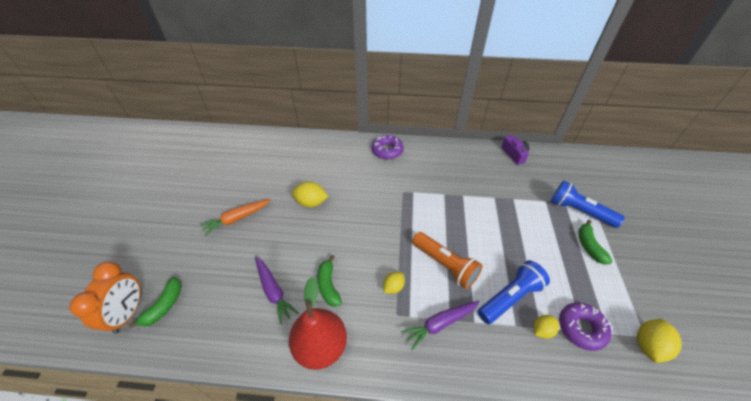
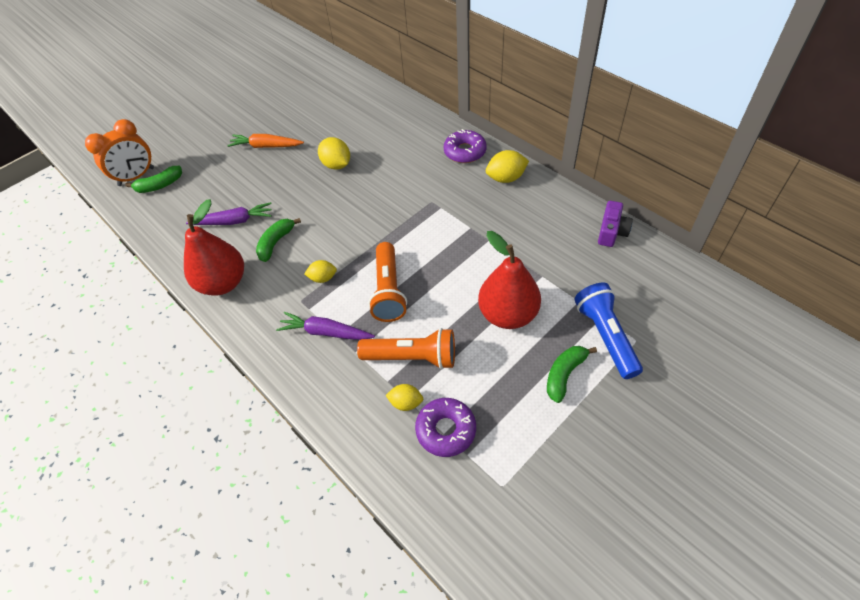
camera: 45 degrees right, 5 degrees up
purple carrot [255,257,299,325] -> purple carrot turned 105 degrees counterclockwise [186,202,272,225]
blue flashlight [478,260,550,324] -> orange flashlight [357,328,455,369]
yellow lemon [637,319,682,363] -> yellow lemon moved to [486,150,529,183]
none -> red pear [478,231,541,329]

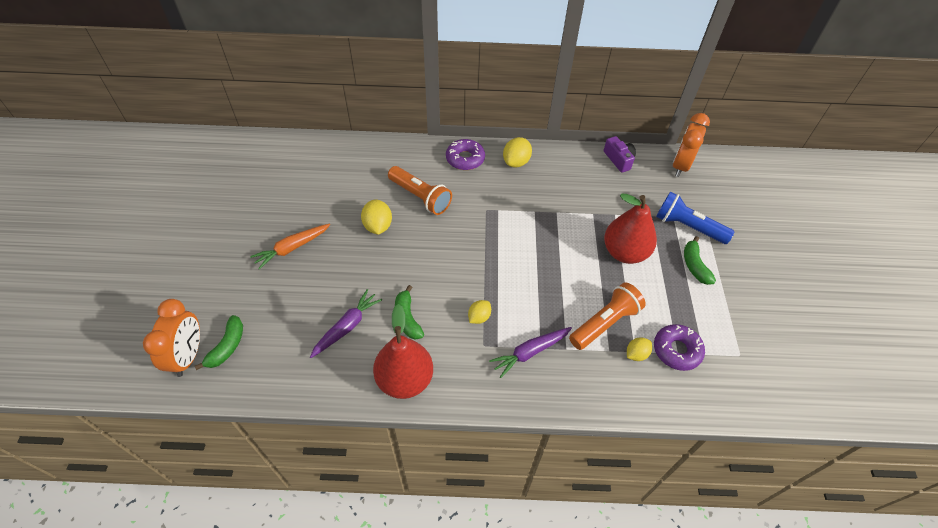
camera: 50 degrees left, 0 degrees up
yellow lemon [318,137,350,170] -> yellow lemon turned 75 degrees clockwise [361,199,392,235]
orange flashlight [368,242,407,322] -> orange flashlight moved to [388,166,452,215]
none -> orange clock [673,113,710,177]

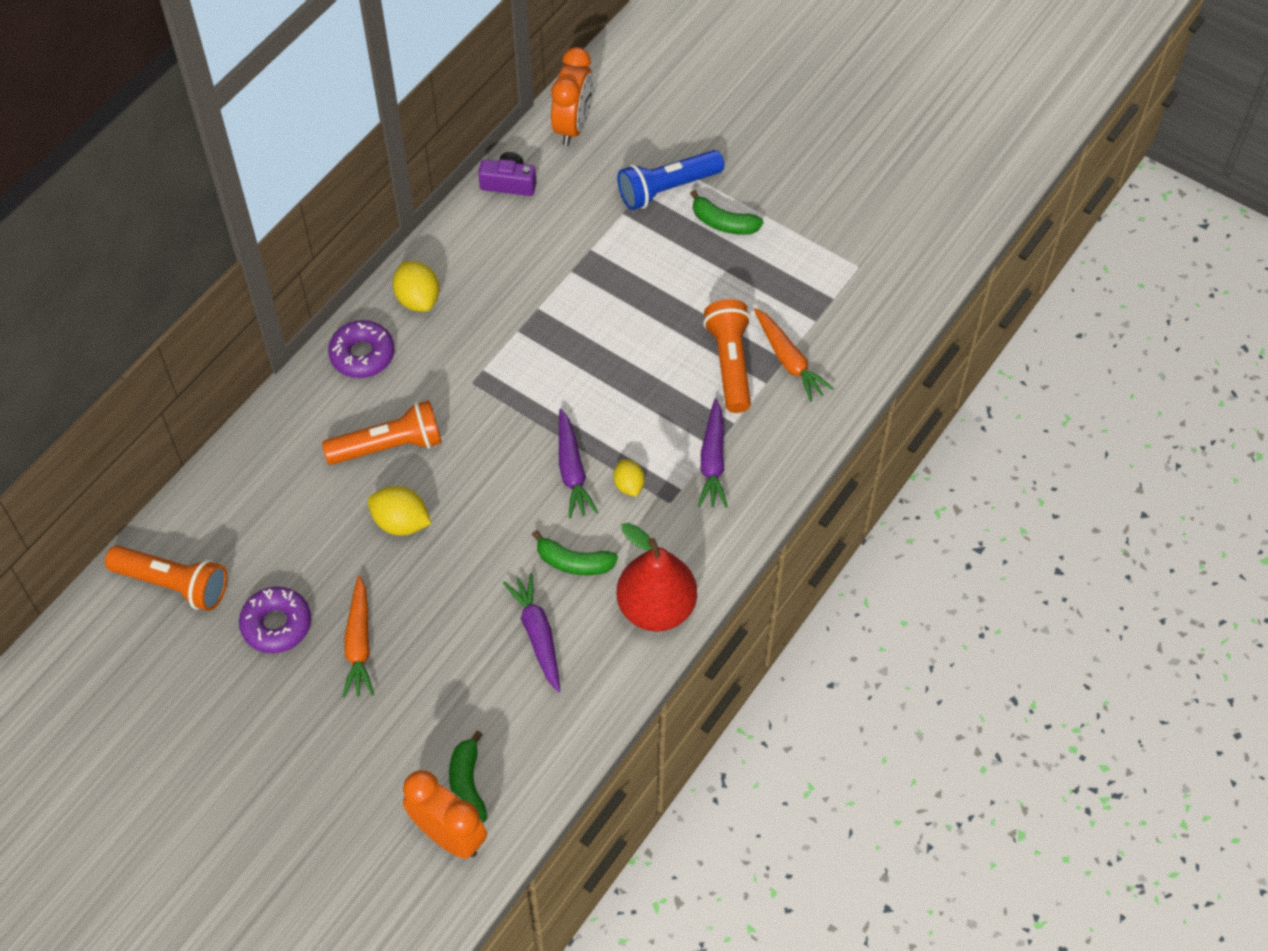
camera: 55 degrees left, 5 degrees up
green banana [195,315,243,370] -> green banana turned 150 degrees counterclockwise [449,731,487,822]
red pear [604,194,657,264] -> none
yellow lemon [627,337,652,361] -> orange carrot [754,308,834,402]
purple donut [654,324,705,371] -> purple donut moved to [239,587,311,653]
orange clock [673,113,710,177] -> orange clock turned 135 degrees counterclockwise [551,47,593,146]
none -> orange flashlight [105,545,227,611]
none -> purple carrot [559,408,598,519]

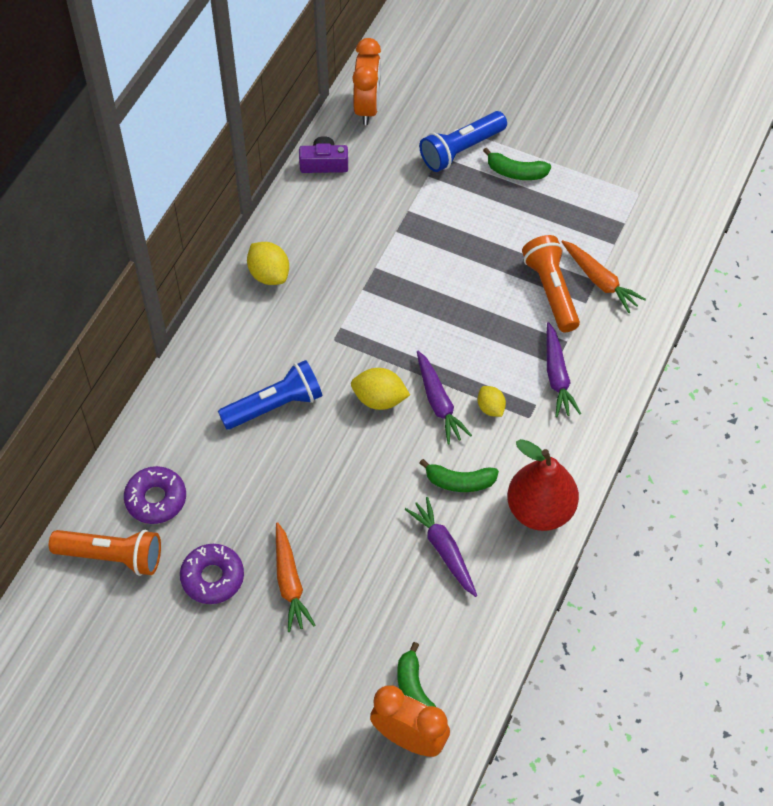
camera: 10 degrees left, 0 degrees up
orange flashlight [322,400,442,465] -> blue flashlight [218,360,322,430]
purple donut [328,320,395,378] -> purple donut moved to [124,466,186,524]
yellow lemon [367,486,431,536] -> yellow lemon moved to [351,368,410,410]

